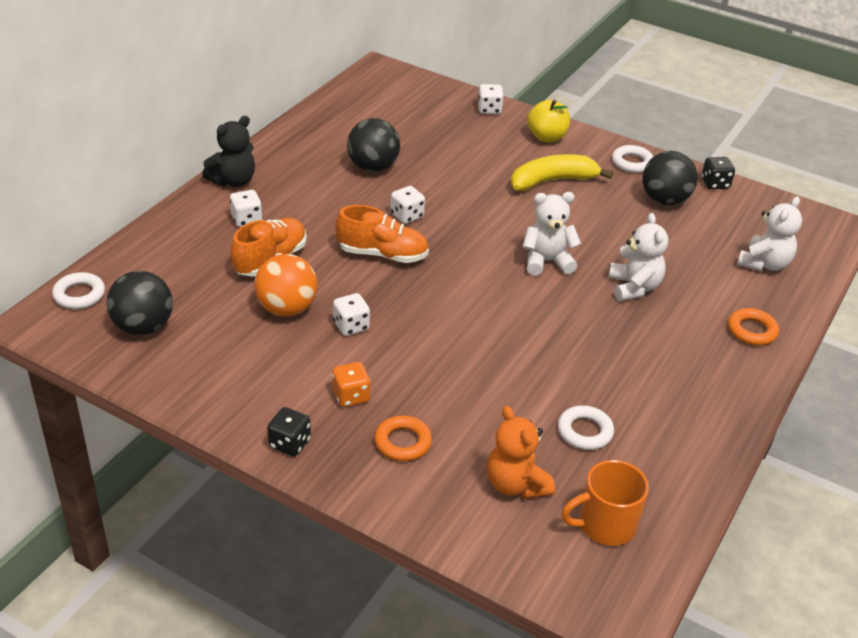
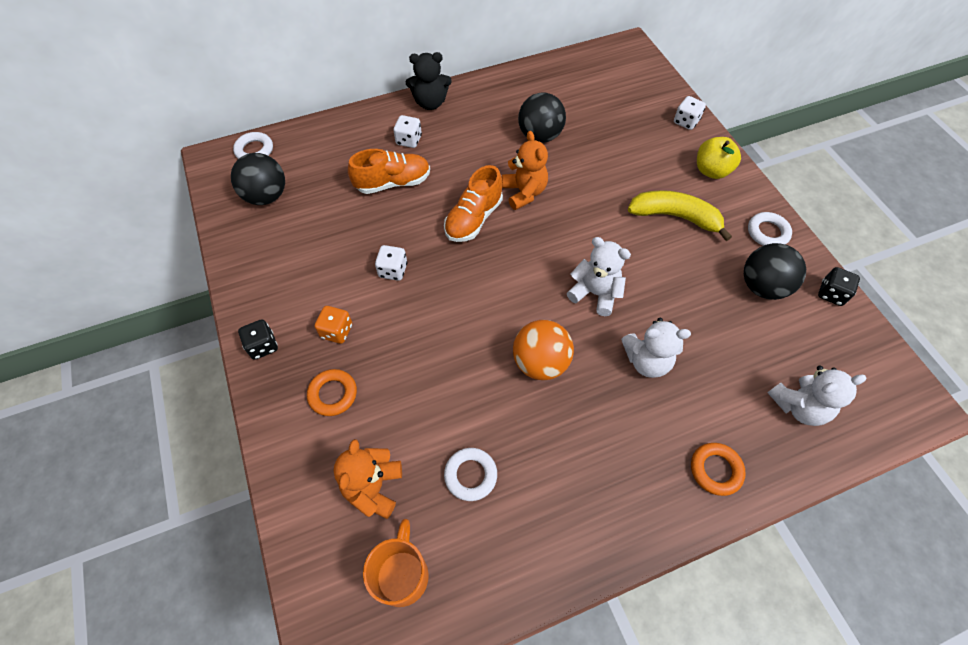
camera: 40 degrees right, 20 degrees up
orange ball [254,254,318,317] -> orange ball moved to [513,320,574,380]
orange shoe [336,205,429,263] -> orange shoe turned 75 degrees clockwise [444,165,503,242]
white dice [390,186,425,224] -> orange teddy bear [502,131,548,210]
orange mug [561,460,649,546] -> orange mug turned 75 degrees clockwise [363,519,429,607]
white teddy bear [609,213,668,301] -> white teddy bear turned 60 degrees clockwise [621,318,691,378]

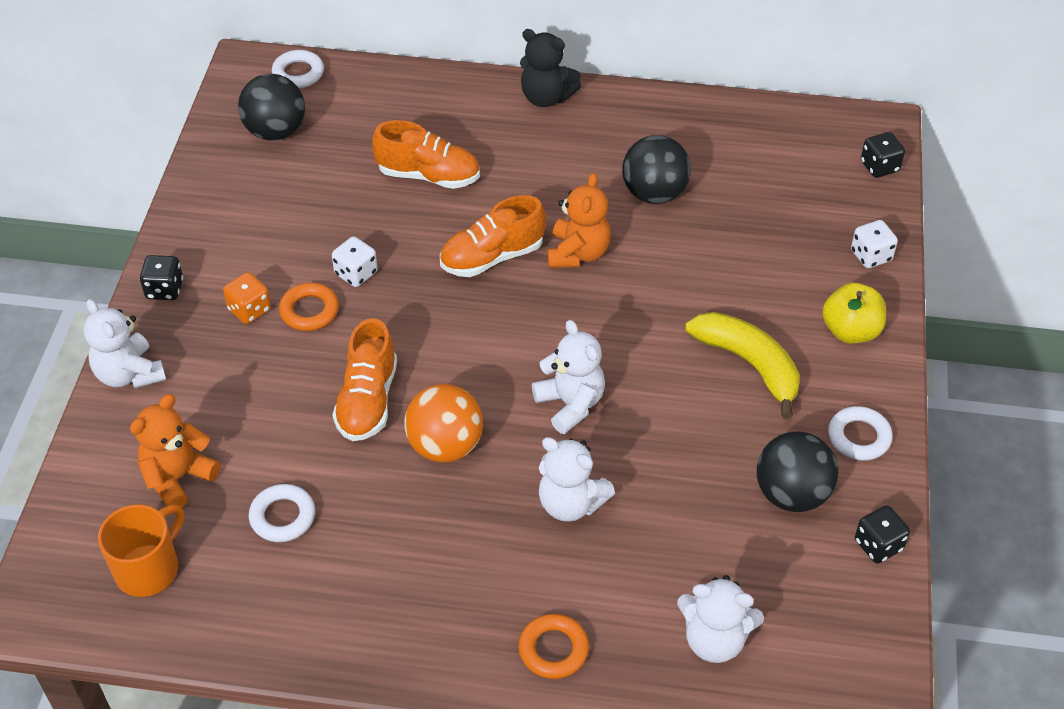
camera: 30 degrees right, 10 degrees down
orange ring [307,369,357,416] -> orange ring moved to [279,283,339,331]
white dice [393,115,422,148] -> none
none -> white teddy bear [84,299,166,388]
none -> orange shoe [333,318,397,441]
none -> black dice [861,132,905,178]

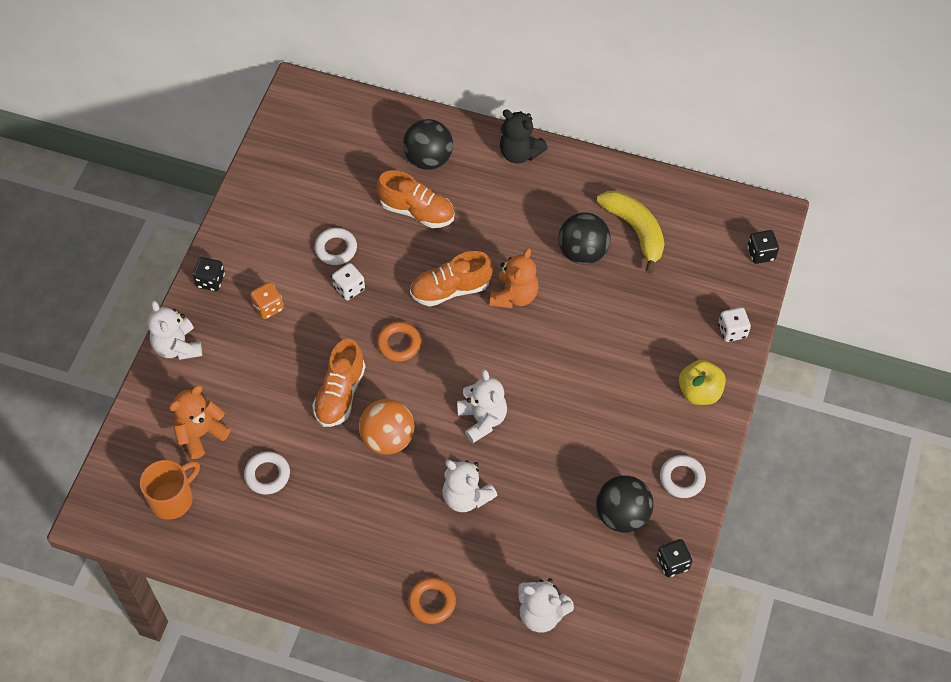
camera: 10 degrees right, 10 degrees up
black ball [238,74,305,141] -> black ball moved to [403,119,453,170]
white ring [272,50,324,88] -> white ring moved to [315,228,357,265]
orange ring [279,283,339,331] -> orange ring moved to [377,322,421,362]
yellow banana [685,312,800,419] -> yellow banana moved to [597,191,664,274]

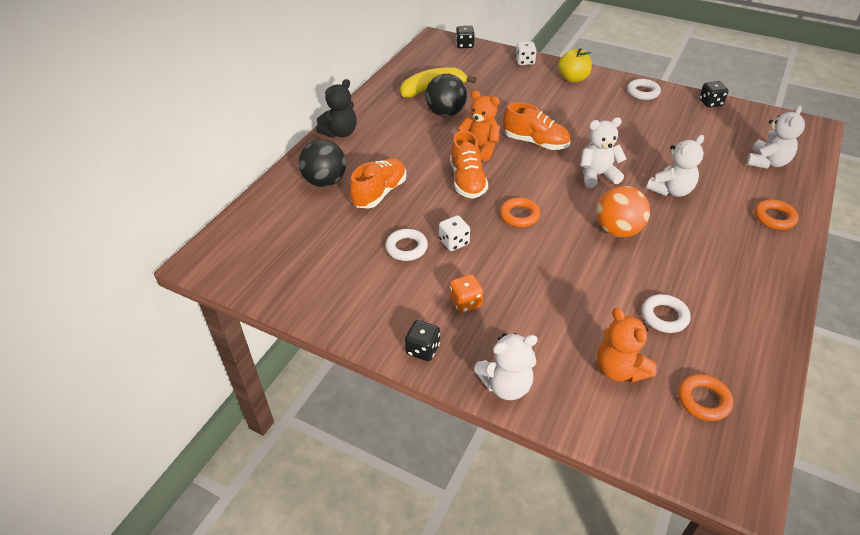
camera: 80 degrees left, 15 degrees down
orange mug [140,460,200,520] -> orange ring [678,374,733,421]
orange shoe [312,339,365,427] -> orange shoe moved to [503,102,570,150]
black ball [596,475,653,533] -> none

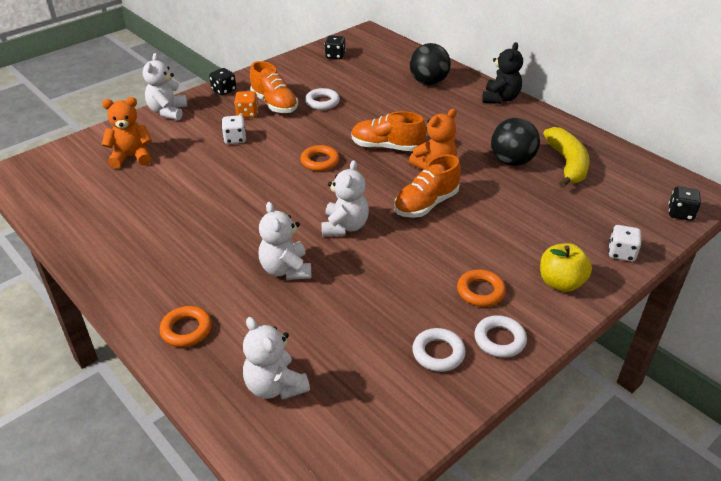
camera: 110 degrees right, 5 degrees down
black teddy bear [316,79,357,138] -> black teddy bear turned 135 degrees counterclockwise [482,42,523,104]
orange shoe [350,158,406,208] -> orange shoe moved to [250,61,298,113]
white dice [439,215,470,251] -> white dice moved to [222,115,246,144]
orange ball [597,186,650,237] -> none
white ring [642,294,690,333] -> white ring moved to [412,328,466,372]
orange ring [678,374,733,421] -> orange ring moved to [457,269,506,307]
black dice [699,81,729,108] -> black dice moved to [325,35,346,59]

